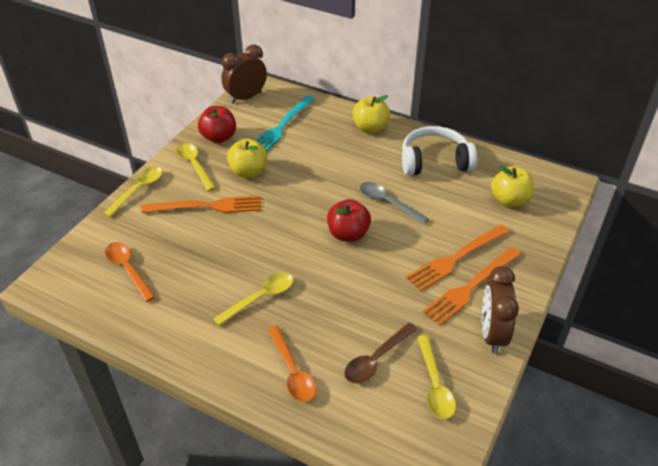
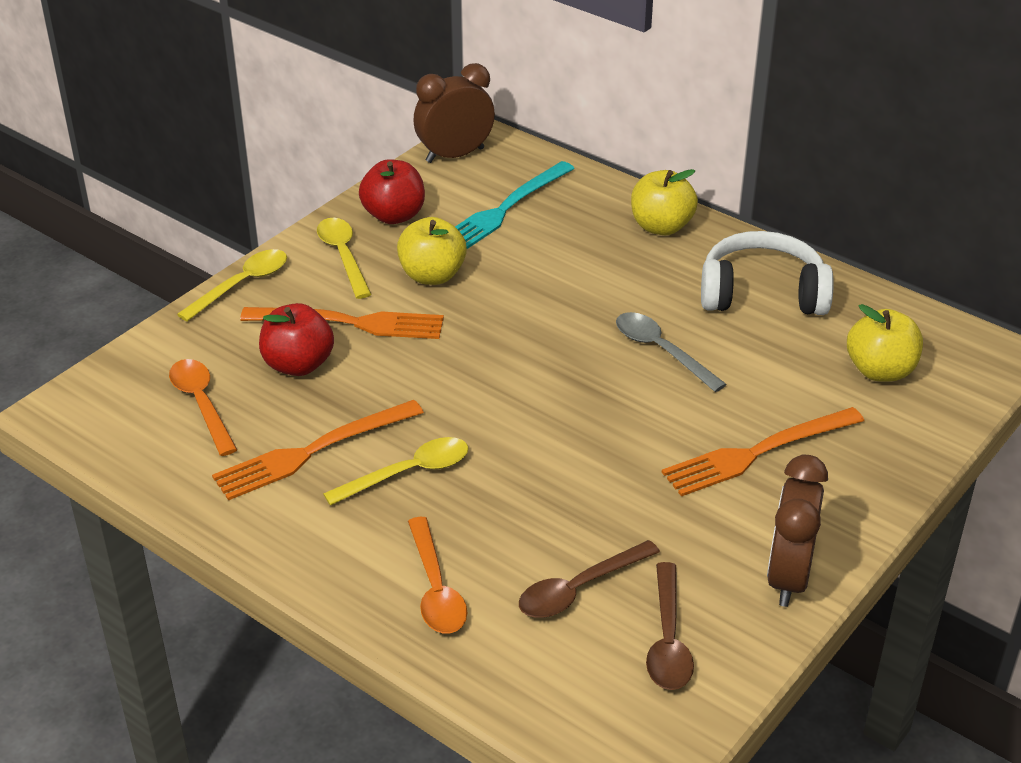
camera: 10 degrees right, 5 degrees down
red apple [327,199,371,242] -> red apple moved to [259,303,334,376]
yellow spoon [417,335,456,419] -> brown spoon [646,562,694,690]
orange fork [422,247,521,326] -> orange fork moved to [212,400,424,500]

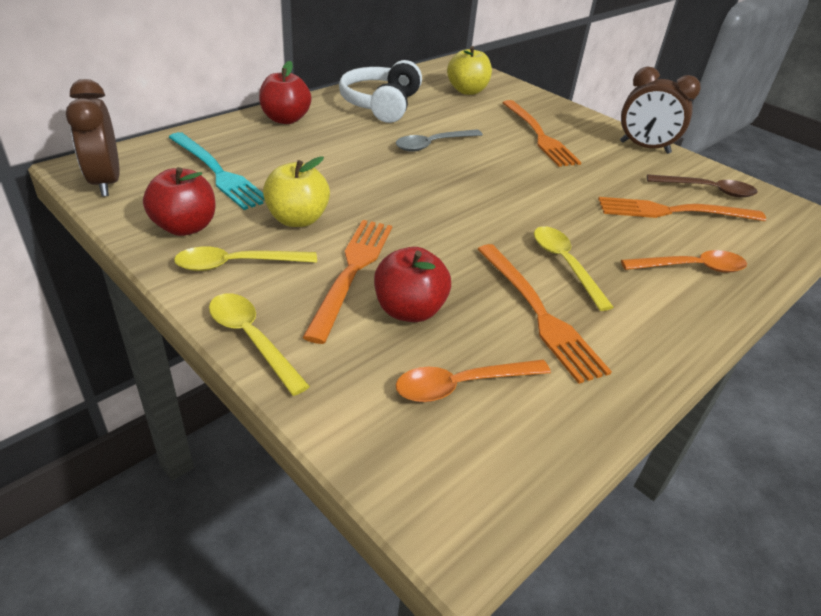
camera: 85 degrees left, 0 degrees up
brown spoon [519,540,660,618] -> orange fork [598,197,766,221]
yellow apple [631,169,698,235] -> red apple [259,61,311,124]

